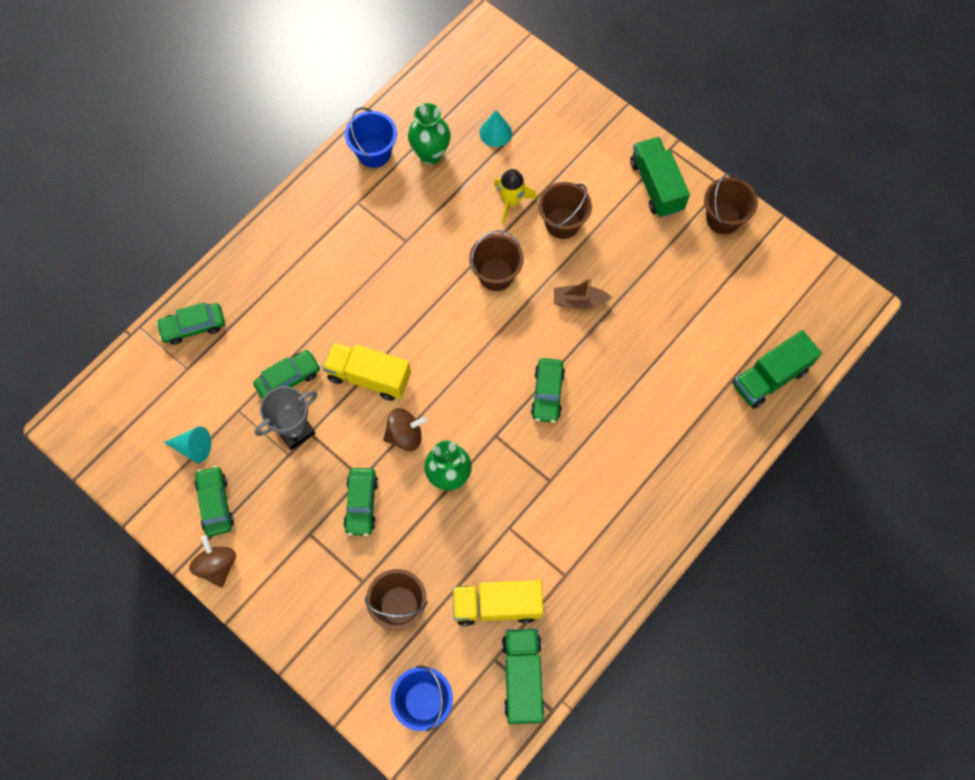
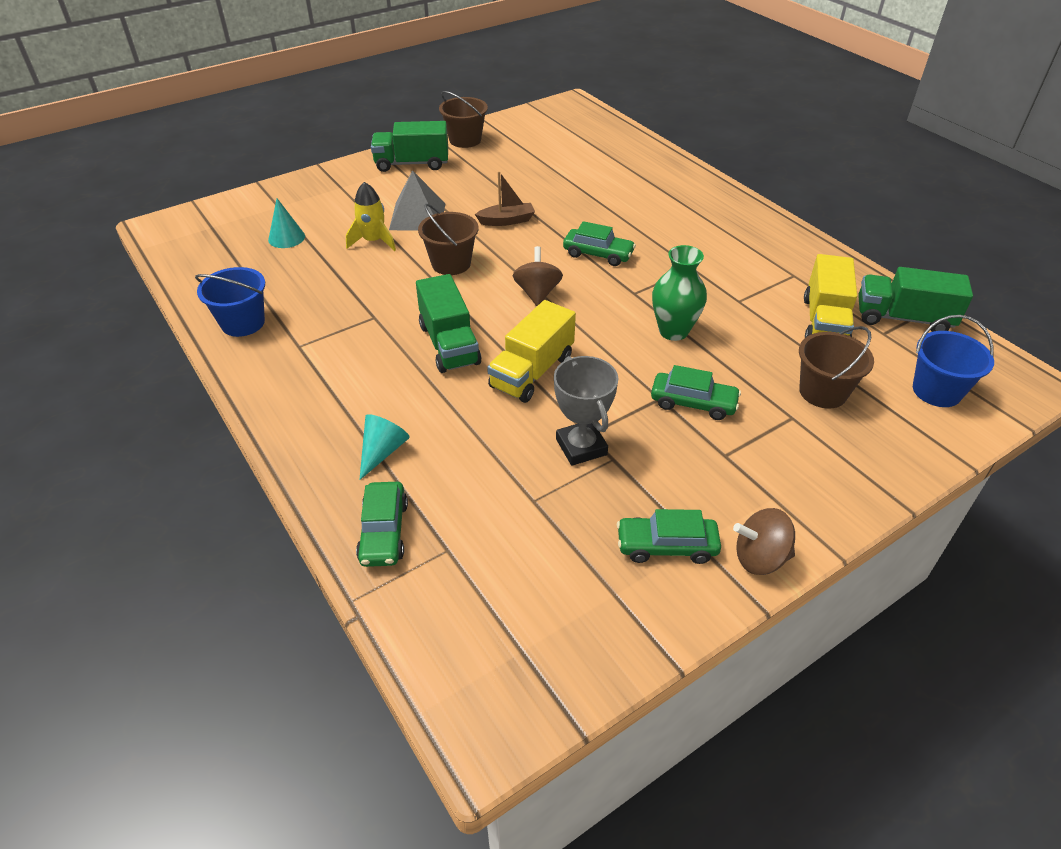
camera: 75 degrees left, 25 degrees down
turquoise cone [164,426,211,463] -> turquoise cone moved to [359,414,410,480]
green car [253,350,321,400] -> none
brown spinning top [383,408,427,451] -> brown spinning top moved to [513,246,563,306]
green vase [408,103,451,165] -> none
brown bucket [538,182,592,239] -> grey pyramid [389,170,445,231]
brown boat [554,278,612,309] -> brown boat turned 120 degrees counterclockwise [475,171,535,226]
green truck [732,330,822,409] -> green truck moved to [416,274,481,373]

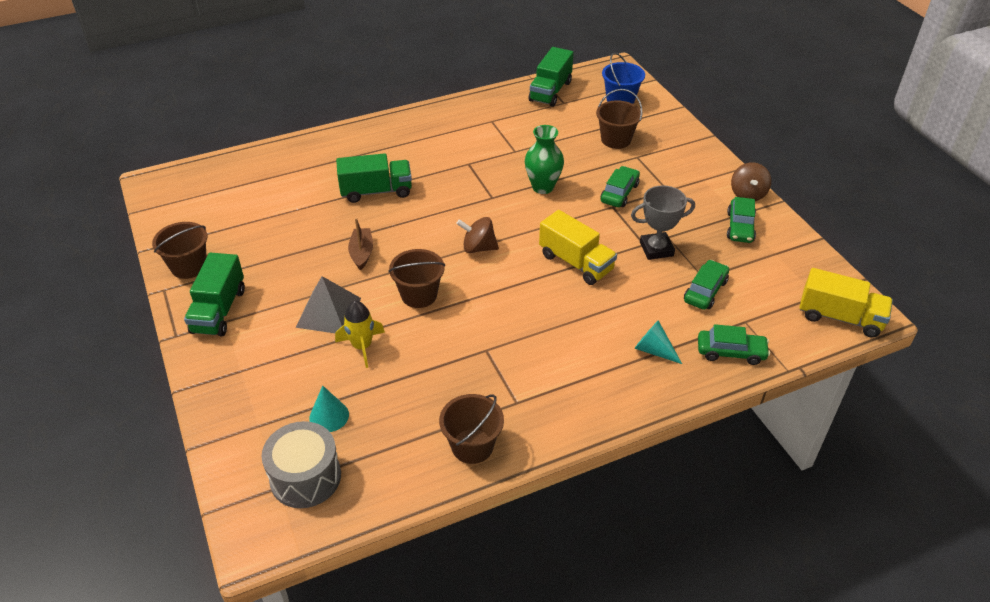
camera: 80 degrees left, 0 degrees up
blue bucket [195,267,265,337] -> brown bucket [439,394,504,464]
green truck [416,274,481,373] -> green truck moved to [336,153,412,203]
green car [563,221,636,266] -> green car moved to [684,260,729,310]
yellow truck [804,254,857,338] -> yellow truck moved to [799,268,893,338]
none -> grey drum [262,421,341,508]

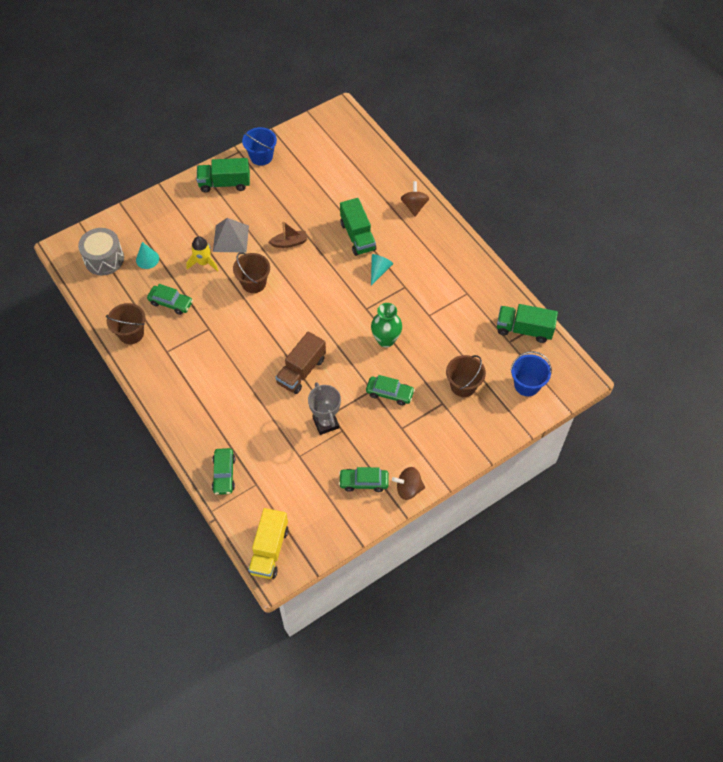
camera: 80 degrees right, 15 degrees up
brown bucket [152,222,208,279] -> blue bucket [242,127,277,166]
brown spinning top [456,217,499,253] -> brown spinning top moved to [401,181,429,217]
yellow truck [539,210,617,285] -> brown truck [275,331,326,394]
turquoise cone [634,320,682,364] -> turquoise cone moved to [371,254,393,285]
green car [684,260,729,310] -> green car moved to [147,284,193,315]

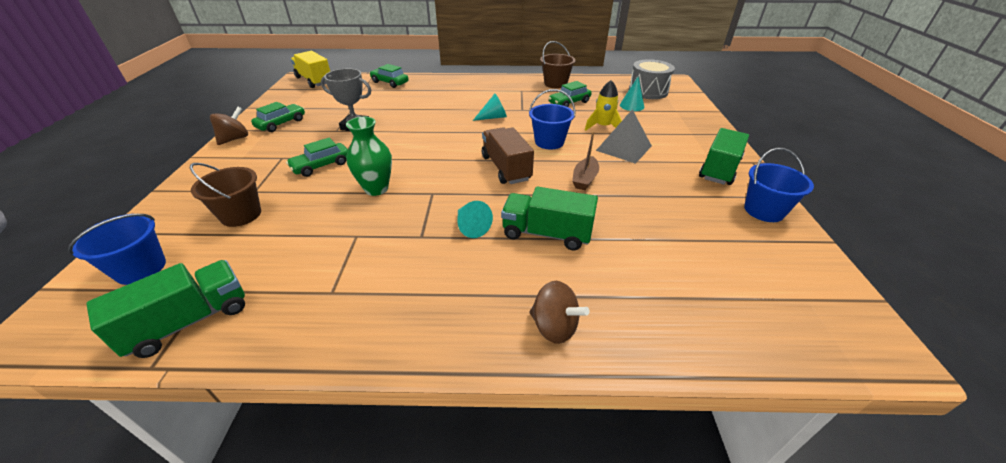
camera: 125 degrees right, 20 degrees down
brown bucket [233,252,270,293] -> blue bucket [529,89,575,149]
brown truck [275,331,326,394] -> brown truck moved to [482,127,534,184]
none -> turquoise cone [473,94,507,121]

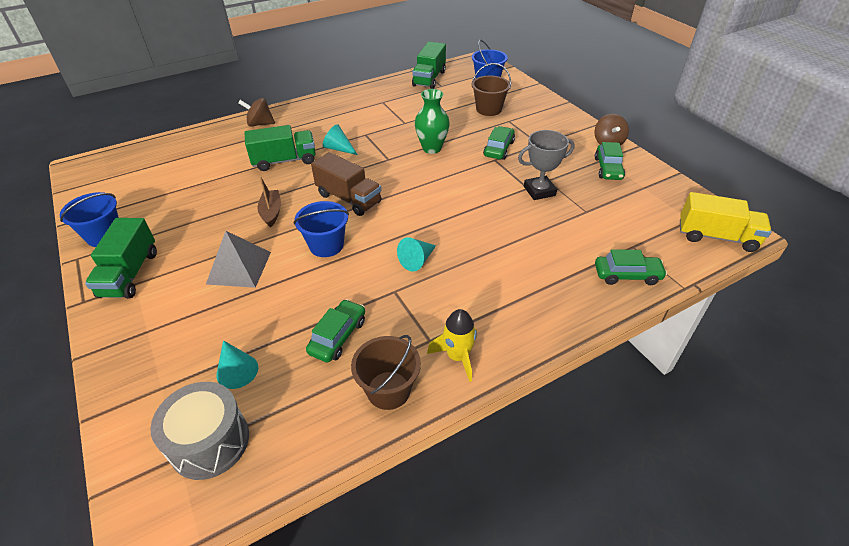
camera: 150 degrees right, 5 degrees up
yellow rocket [585,80,622,131] -> yellow rocket moved to [427,309,477,382]

